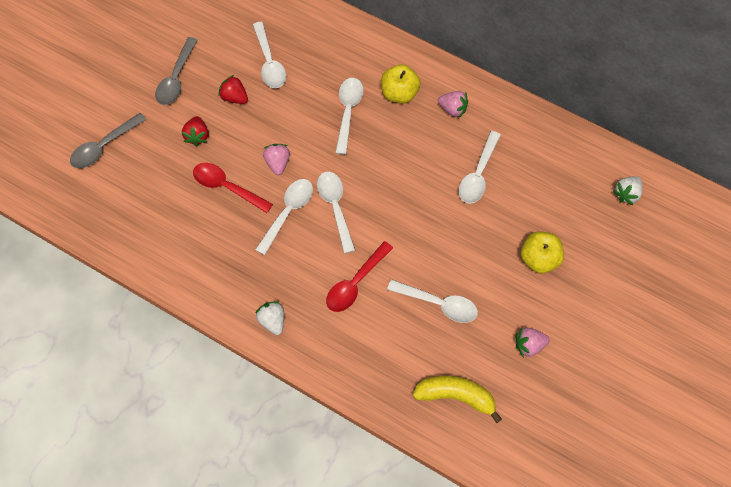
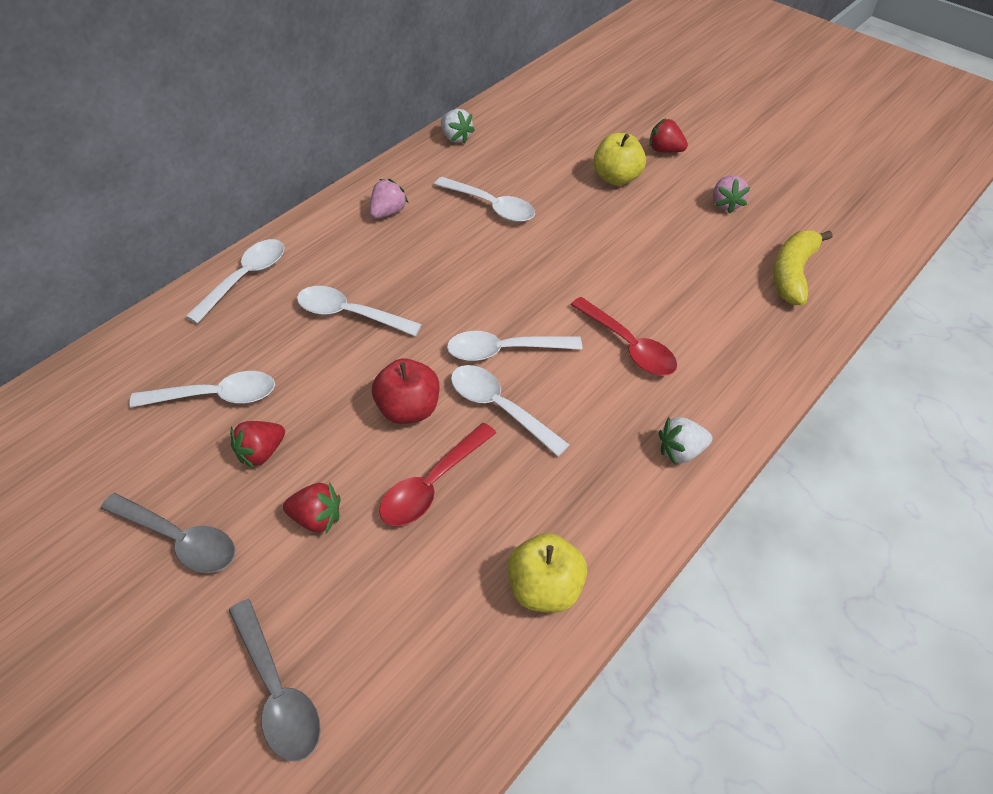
camera: 80 degrees left, 15 degrees down
pink strawberry [263,144,290,175] -> red apple [372,358,439,424]
yellow apple [381,65,421,104] -> yellow apple moved to [507,533,587,613]
white spoon [387,279,478,323] -> white spoon moved to [186,239,284,324]
white strawberry [613,177,642,205] -> white strawberry moved to [441,109,475,144]
none -> red strawberry [649,118,688,153]

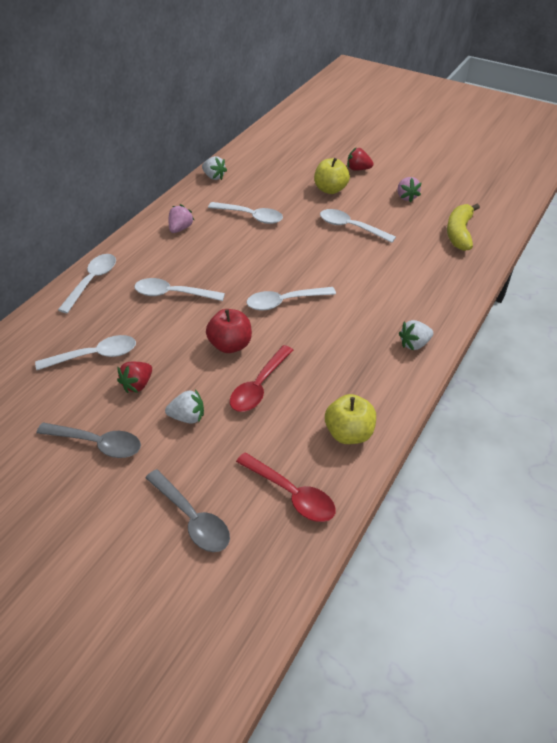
camera: 10 degrees left, 5 degrees down
red strawberry [283,482,340,534] -> white strawberry [165,389,204,424]
white spoon [451,365,570,457] -> white spoon moved to [320,209,396,243]
red spoon [571,297,677,376] -> red spoon moved to [236,452,336,522]

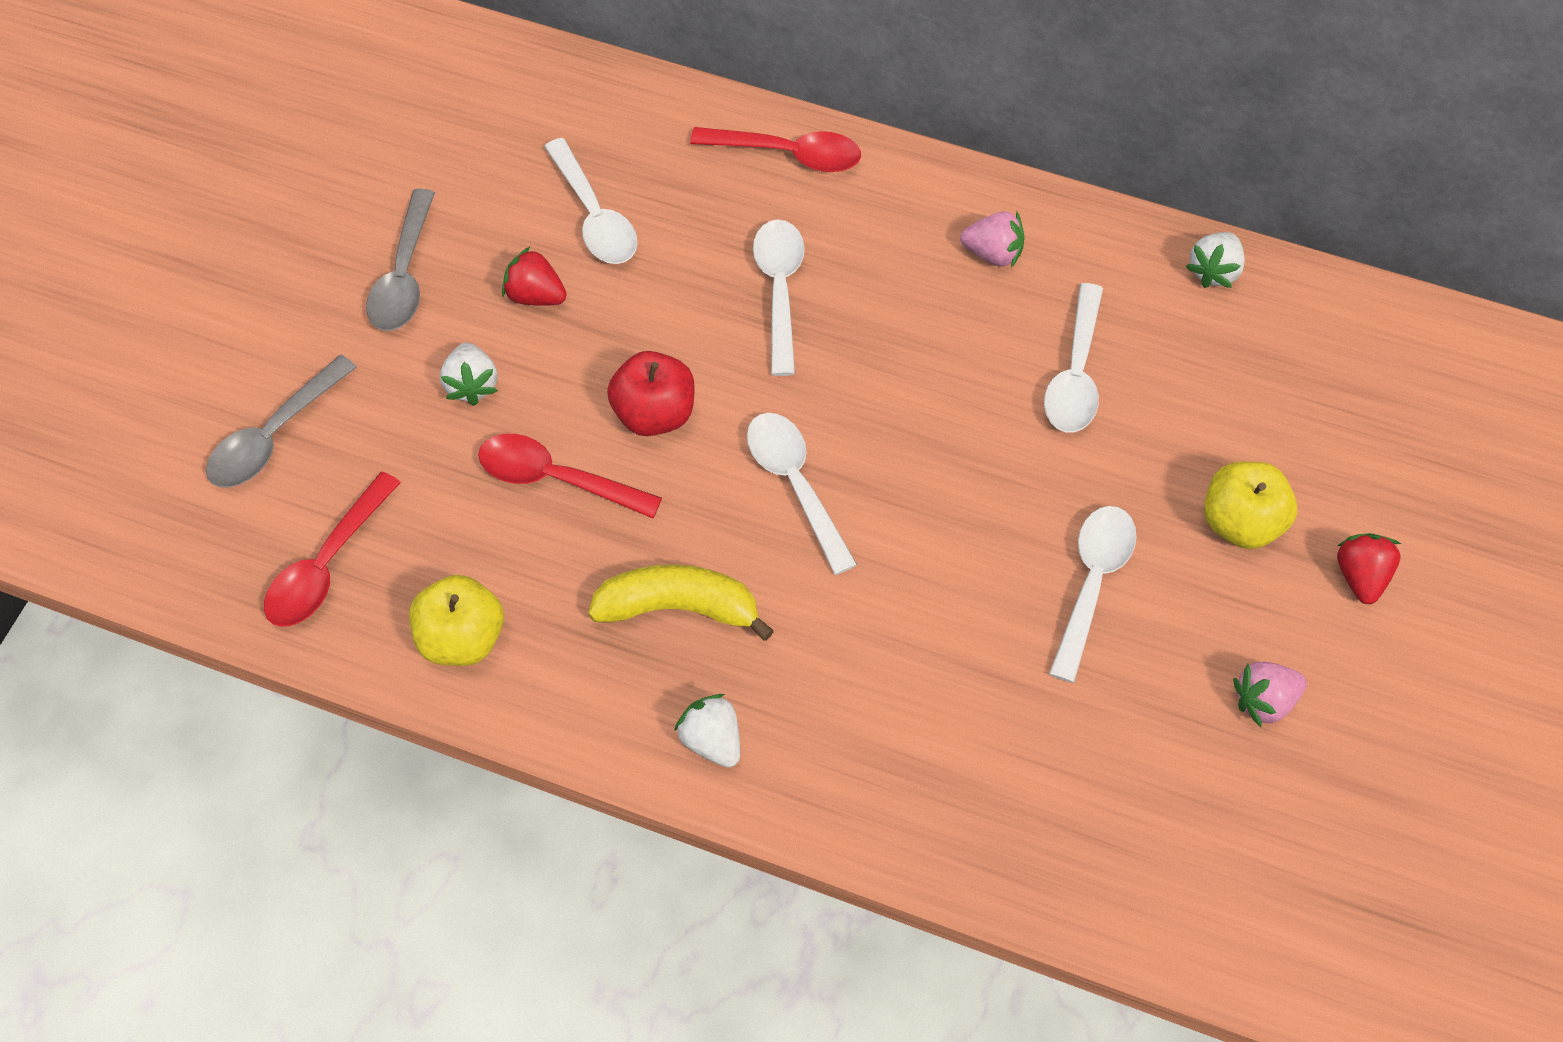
camera: 80 degrees right, 15 degrees up
white spoon [58,254,116,313] -> red spoon [690,127,861,172]
yellow banana [447,204,480,251] -> yellow banana moved to [588,564,774,641]

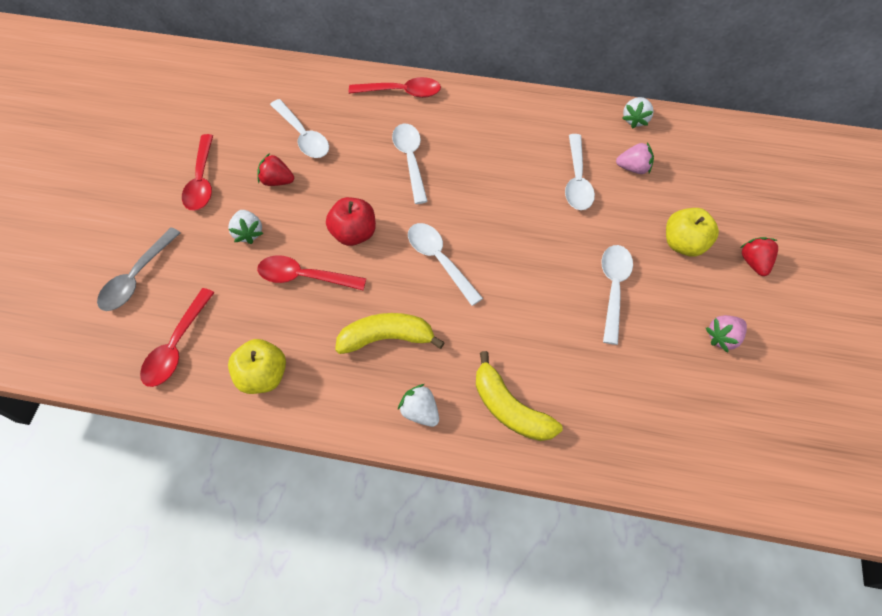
camera: 10 degrees left, 0 degrees up
grey spoon [366,189,435,331] -> red spoon [182,134,213,211]
pink strawberry [960,211,1025,268] -> pink strawberry moved to [616,142,654,174]
none -> yellow banana [476,351,562,441]

